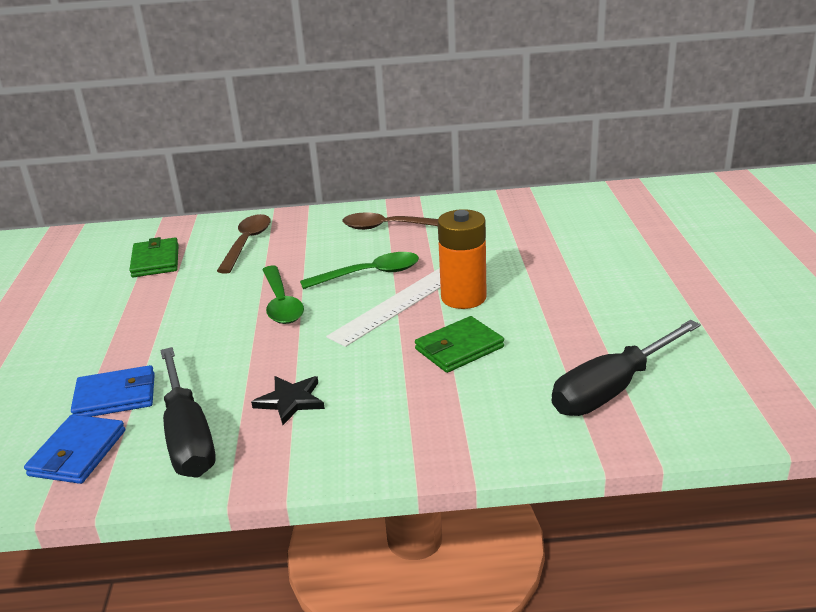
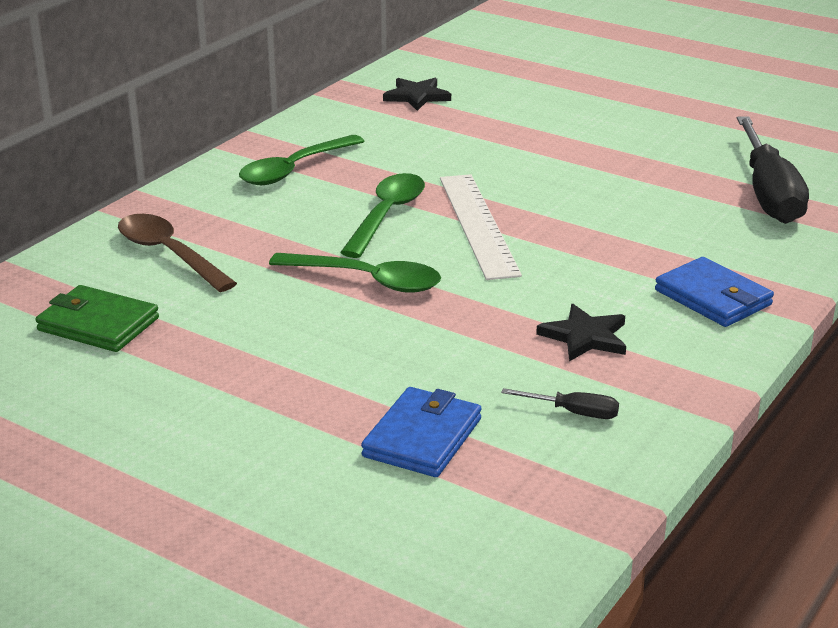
camera: 55 degrees left, 0 degrees up
blue wallet [24,414,125,484] -> blue wallet moved to [655,257,774,327]
black screwdriver [160,347,216,478] -> black screwdriver [501,388,619,419], size x0.42
brown spoon [342,212,438,230] -> green spoon [239,135,365,185]
green wallet [415,316,504,373] -> none
orange battery [438,209,487,309] -> none
none -> black star [383,78,451,111]

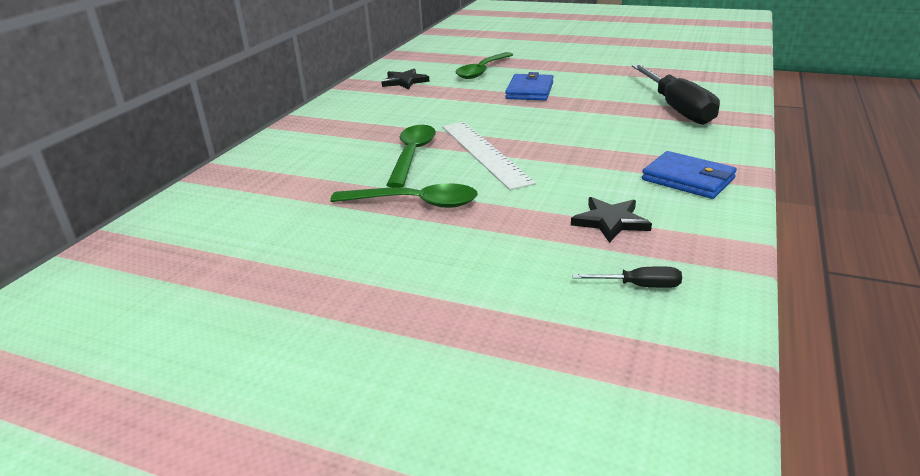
camera: 10 degrees left, 0 degrees up
green wallet [35,285,159,352] -> none
brown spoon [118,214,237,292] -> none
green spoon [239,135,365,185] -> green spoon moved to [455,52,513,79]
blue wallet [361,387,482,477] -> blue wallet moved to [505,72,553,101]

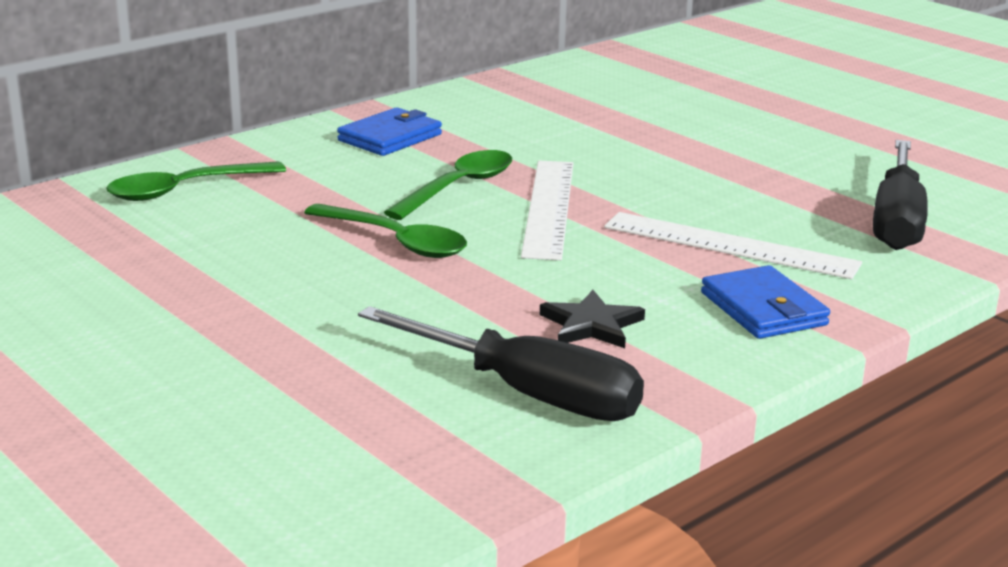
camera: 25 degrees right, 5 degrees down
black star [382,69,429,90] -> none
green spoon [455,52,513,79] -> green spoon moved to [106,162,286,201]
blue wallet [505,72,553,101] -> blue wallet moved to [337,107,442,156]
black screwdriver [572,266,682,288] -> black screwdriver [358,306,644,421], size x2.38
none -> white ruler [604,212,862,279]

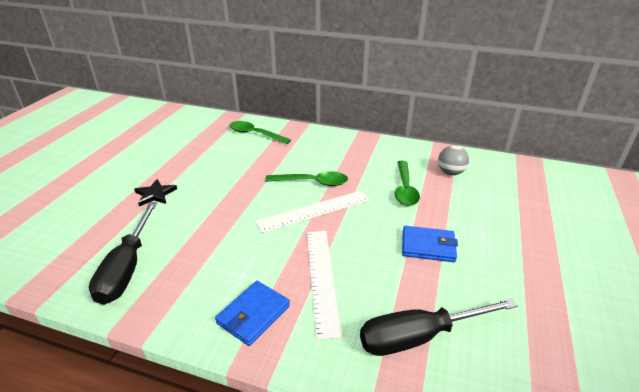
camera: 60 degrees right, 10 degrees up
green spoon [304,204,467,258] -> green spoon moved to [395,161,420,206]
blue wallet [337,107,442,156] -> blue wallet moved to [402,226,458,262]
black star [540,290,645,348] -> black star moved to [134,179,177,206]
none -> grey ball [438,146,469,175]

